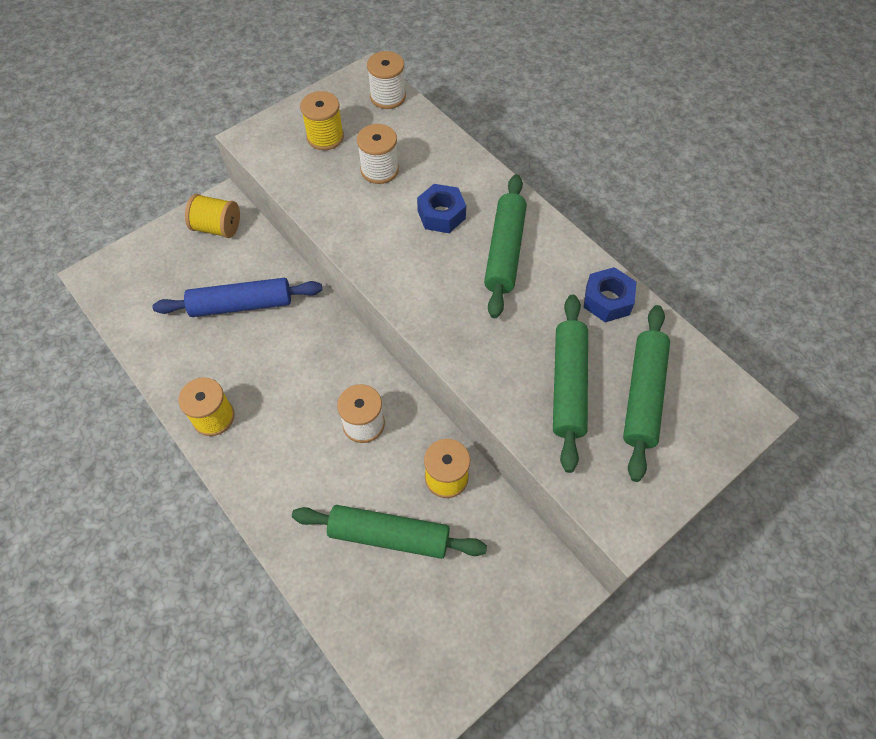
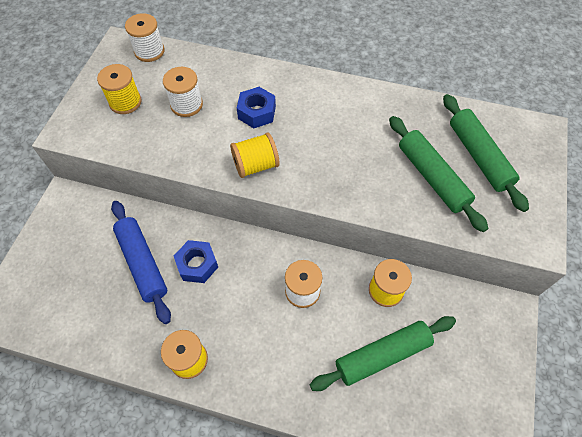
camera: 35 degrees left, 0 degrees up
blue rolling pin [152,278,322,317] -> blue rolling pin turned 75 degrees counterclockwise [111,201,171,324]
yellow spool [185,194,240,238] -> yellow spool moved to [230,133,280,178]
green rolling pin [484,174,527,318] -> none
blue nut [583,267,636,322] -> blue nut moved to [174,240,218,283]

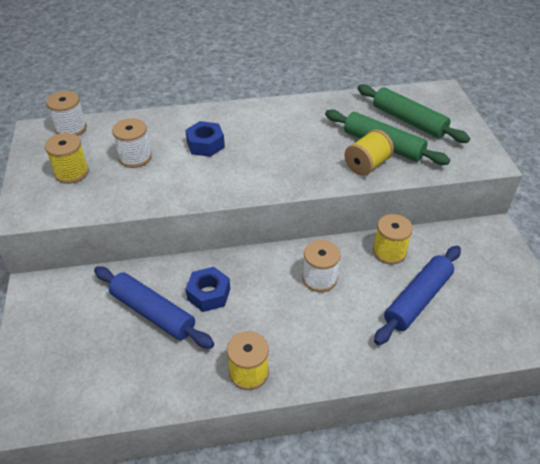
camera: 25 degrees left, 15 degrees down
yellow spool [230,133,280,178] -> yellow spool moved to [344,129,394,176]
green rolling pin [310,316,456,391] -> blue rolling pin [374,246,461,345]

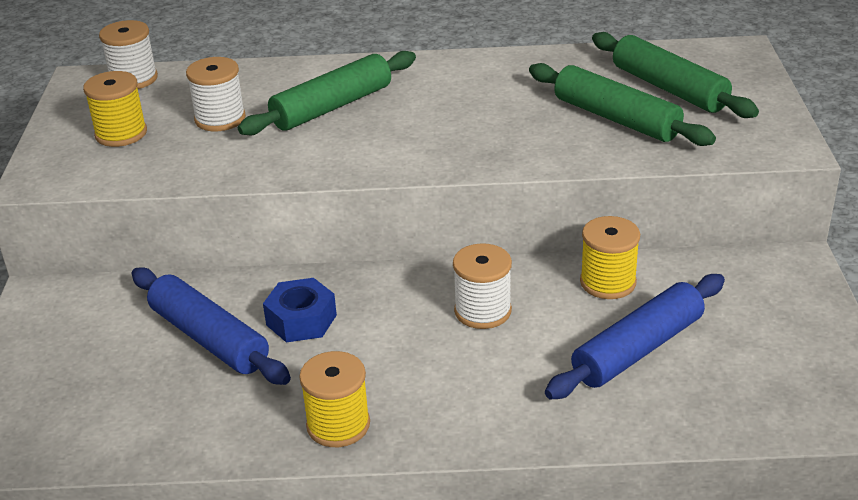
camera: 10 degrees right, 10 degrees down
blue nut [185,121,225,157] -> green rolling pin [238,51,416,135]
yellow spool [344,129,394,176] -> none

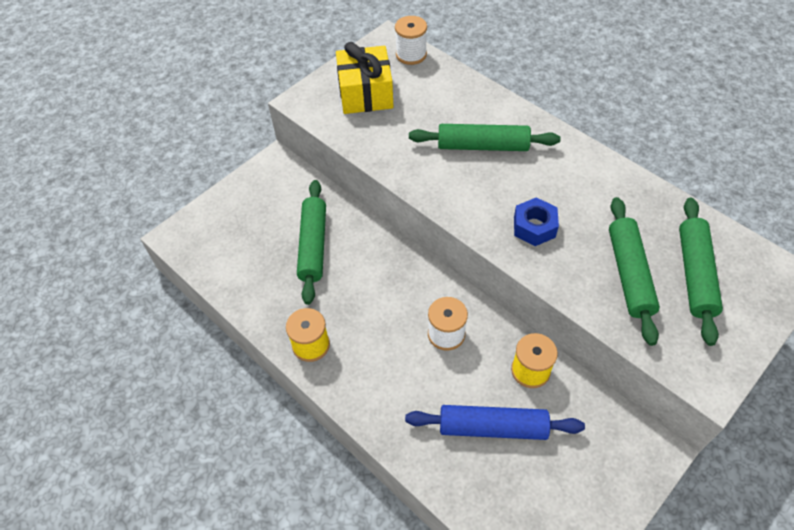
camera: 45 degrees right, 20 degrees up
yellow spool [83,71,147,147] -> yellow gift [336,42,393,114]
blue rolling pin [132,267,291,385] -> green rolling pin [297,180,326,305]
white spool [186,57,246,131] -> none
blue nut [263,278,337,342] -> blue nut moved to [514,197,559,246]

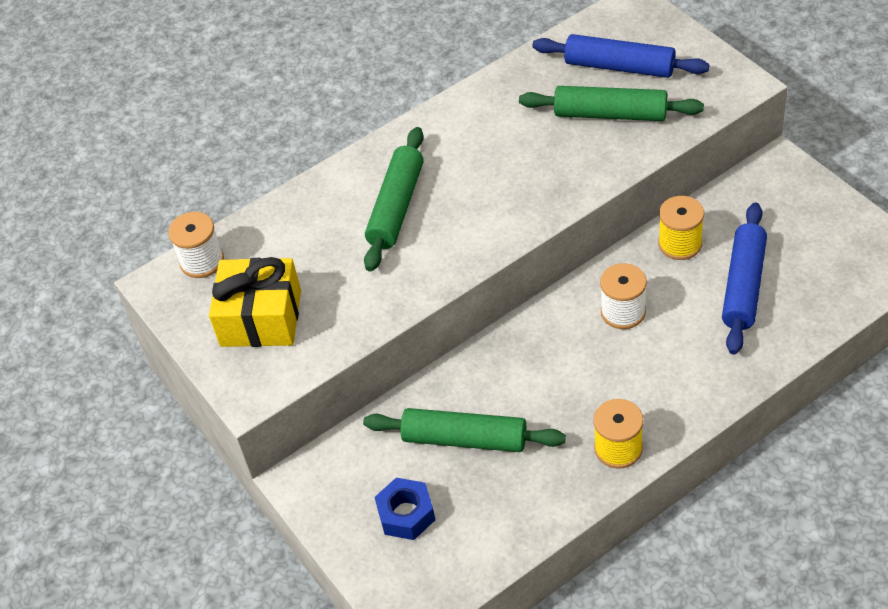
camera: 75 degrees left, 5 degrees down
blue nut [514,197,559,246] -> blue nut moved to [375,478,435,540]
green rolling pin [679,198,723,346] -> blue rolling pin [532,34,710,78]

